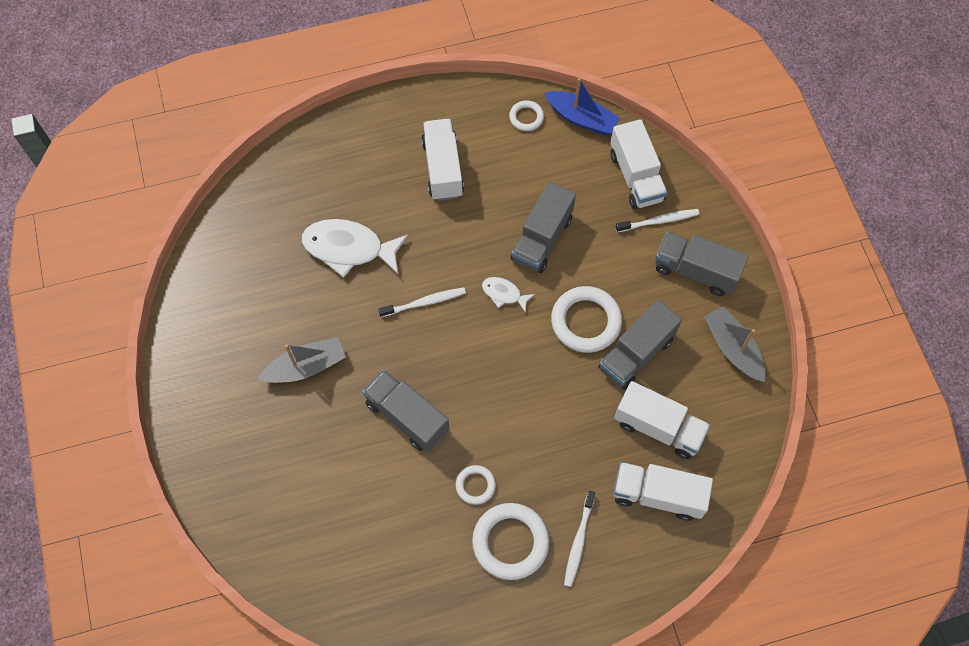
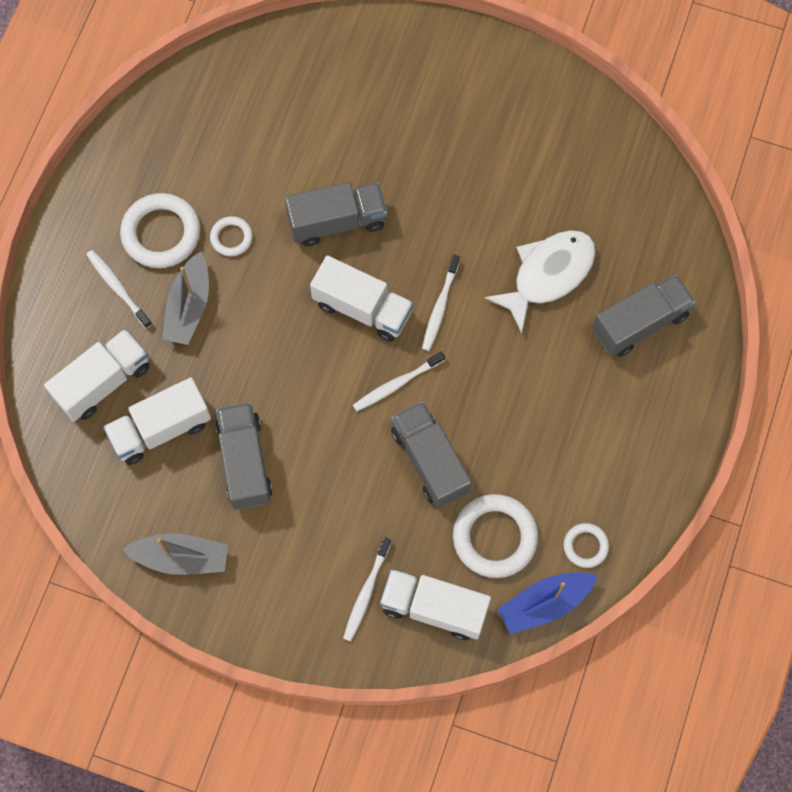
camera: 125 degrees right, 5 degrees up
grey boat [258,337,346,383] -> grey boat moved to [162,252,209,345]
white truck [421,119,464,201] -> white truck moved to [310,255,413,342]
white fish [482,277,535,313] -> white toothbrush [353,351,445,411]
white ring [551,286,622,353] -> white ring moved to [453,494,538,578]
grey truck [655,232,748,296] -> grey truck moved to [592,274,695,357]

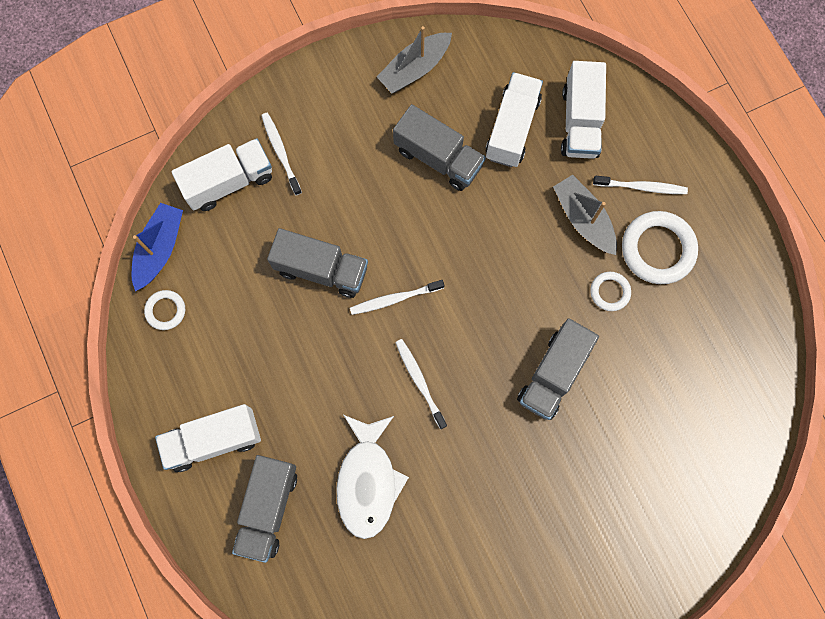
camera: 135 degrees right, 5 degrees up
white truck [310,255,413,342] -> white truck moved to [155,404,261,472]
white toothbrush [353,351,445,411] -> white toothbrush turned 120 degrees counterclockwise [350,280,444,315]
white ring [453,494,538,578] -> none

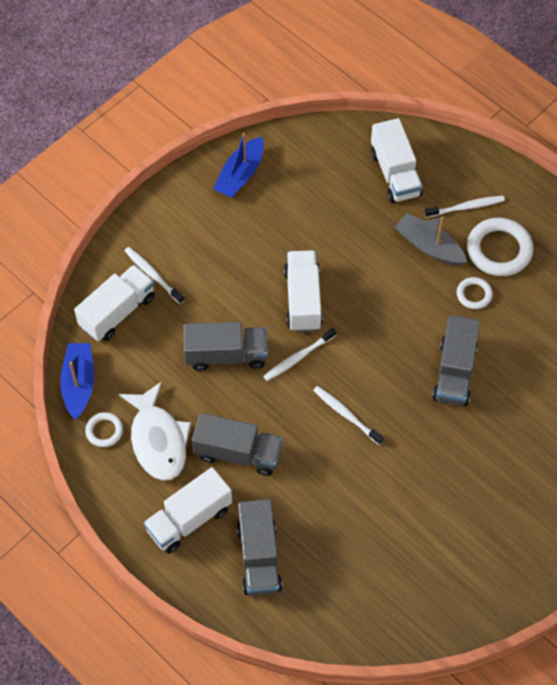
camera: 20 degrees left, 15 degrees down
white fish [336,415,409,539] -> white fish moved to [119,381,191,481]
grey boat [377,26,452,93] -> blue boat [213,133,264,198]
grey truck [393,104,486,191] -> grey truck moved to [192,413,283,476]
white truck [485,72,543,167] -> white truck moved to [284,250,323,332]

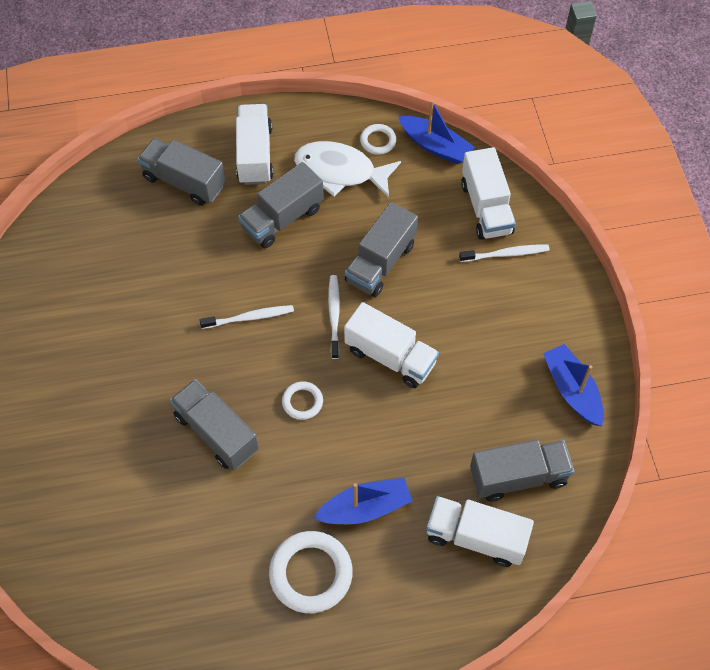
camera: 125 degrees right, 0 degrees up
grey boat [395,213,467,265] -> blue boat [314,478,412,524]
white toothbrush [424,196,505,218] -> none
white ring [457,277,493,309] -> white ring moved to [282,381,323,420]
none -> grey truck [470,440,574,502]

